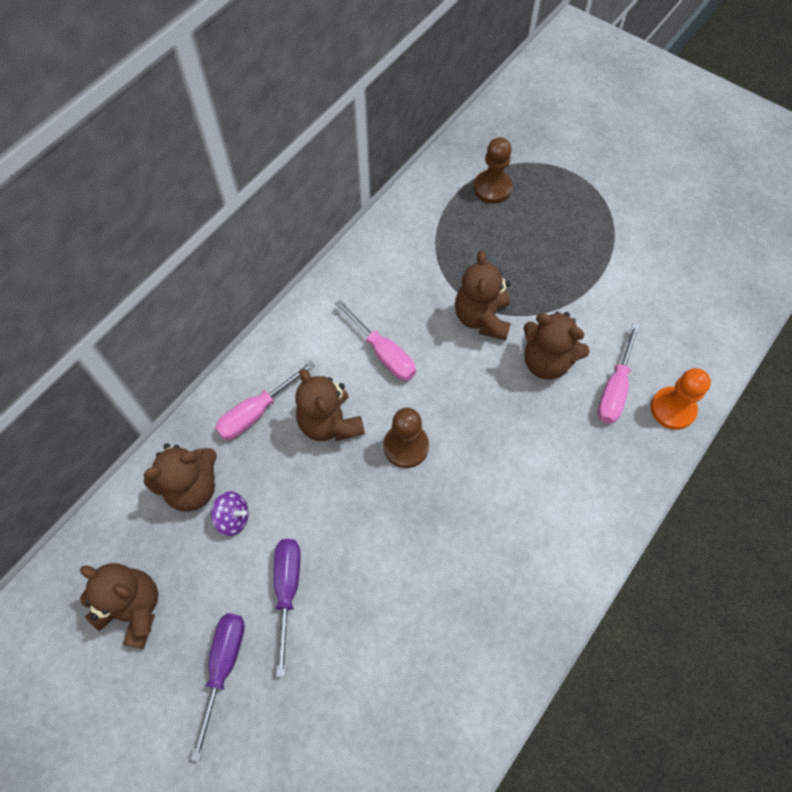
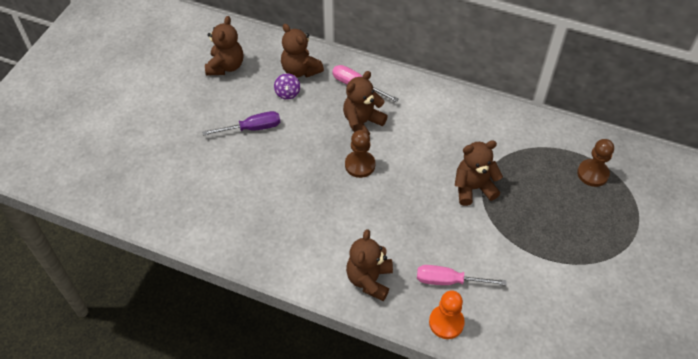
camera: 75 degrees right, 10 degrees down
purple screwdriver [191,613,245,762] -> none
pink screwdriver [335,300,416,381] -> none
brown teddy bear [524,311,590,380] -> brown teddy bear moved to [346,229,393,301]

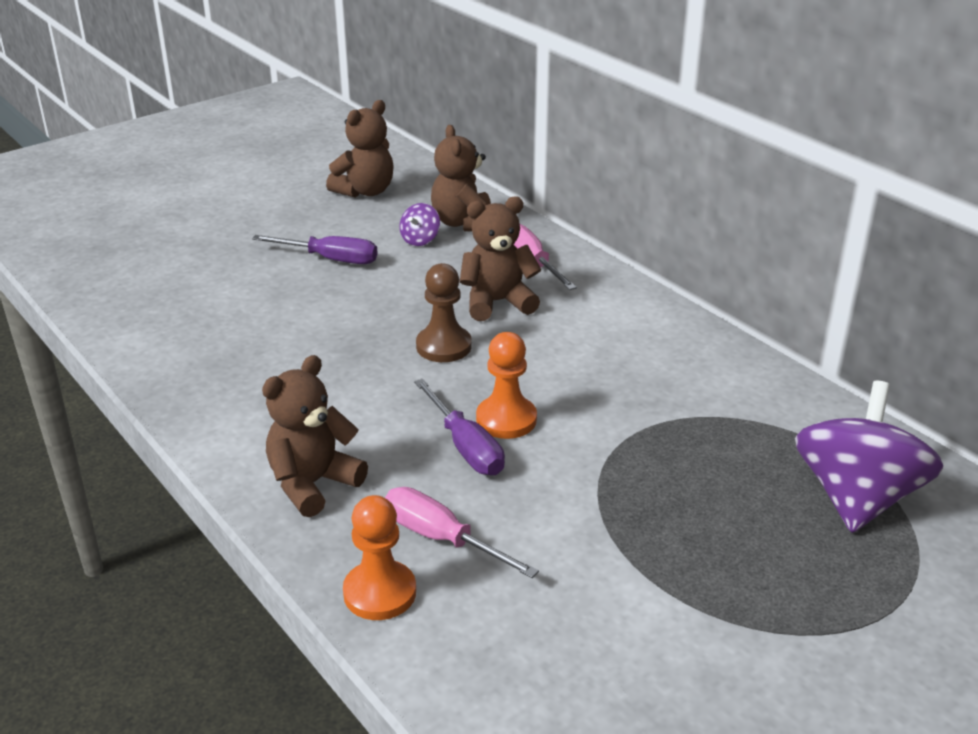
camera: 30 degrees right, 20 degrees down
brown teddy bear [455,141,503,206] -> none
brown pawn [577,139,614,187] -> purple spinning top [795,381,943,533]
none -> purple screwdriver [414,379,505,475]
none -> orange pawn [476,332,537,439]

